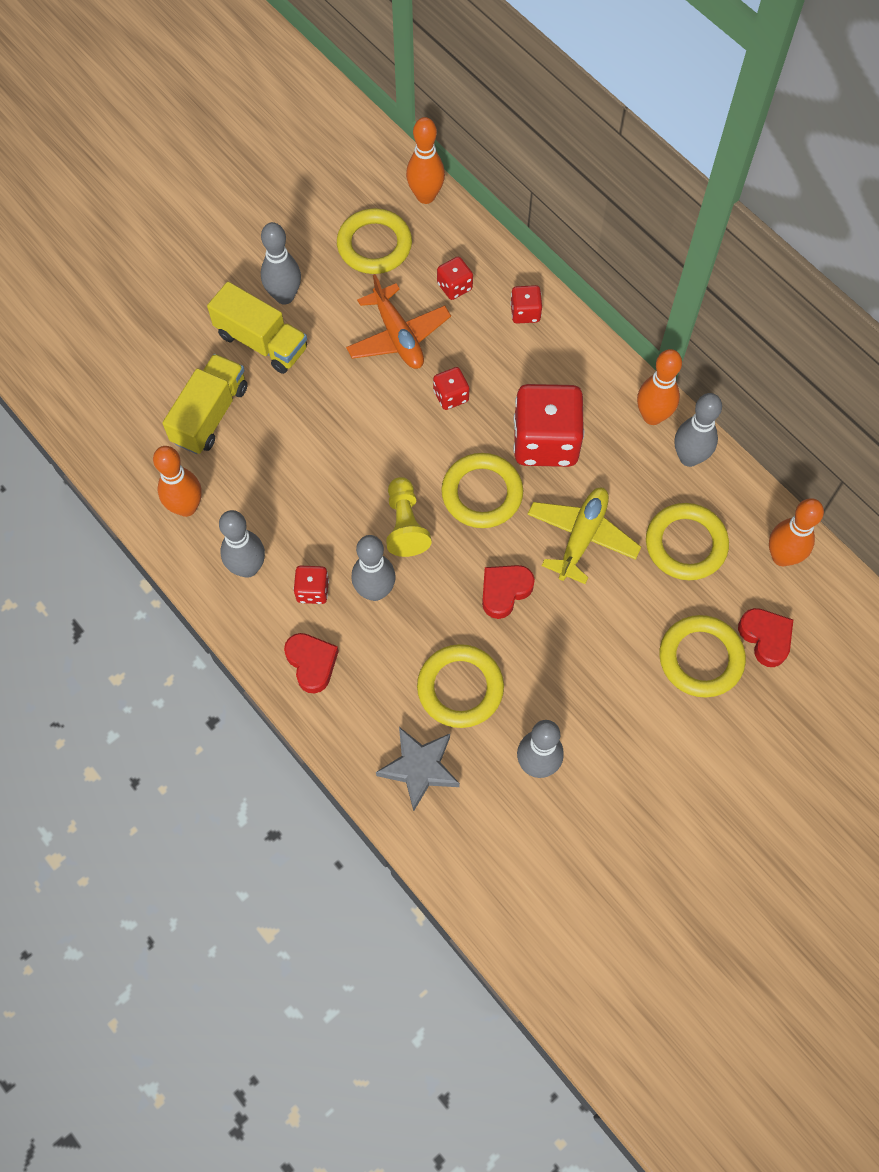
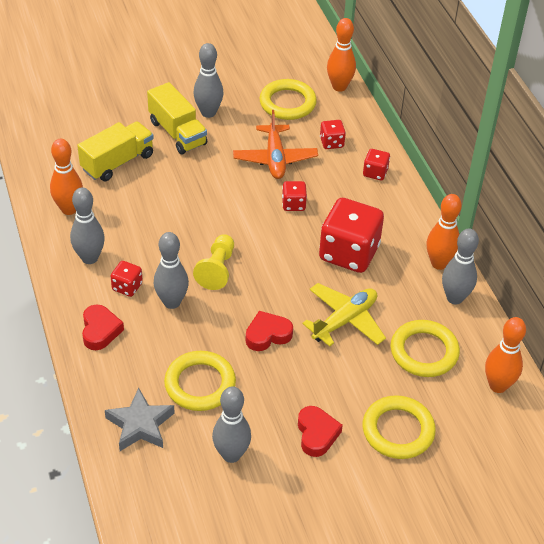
camera: 20 degrees right, 20 degrees down
yellow ring [441,453,523,528] -> none
red heart [738,608,793,667] -> red heart moved to [298,406,343,457]

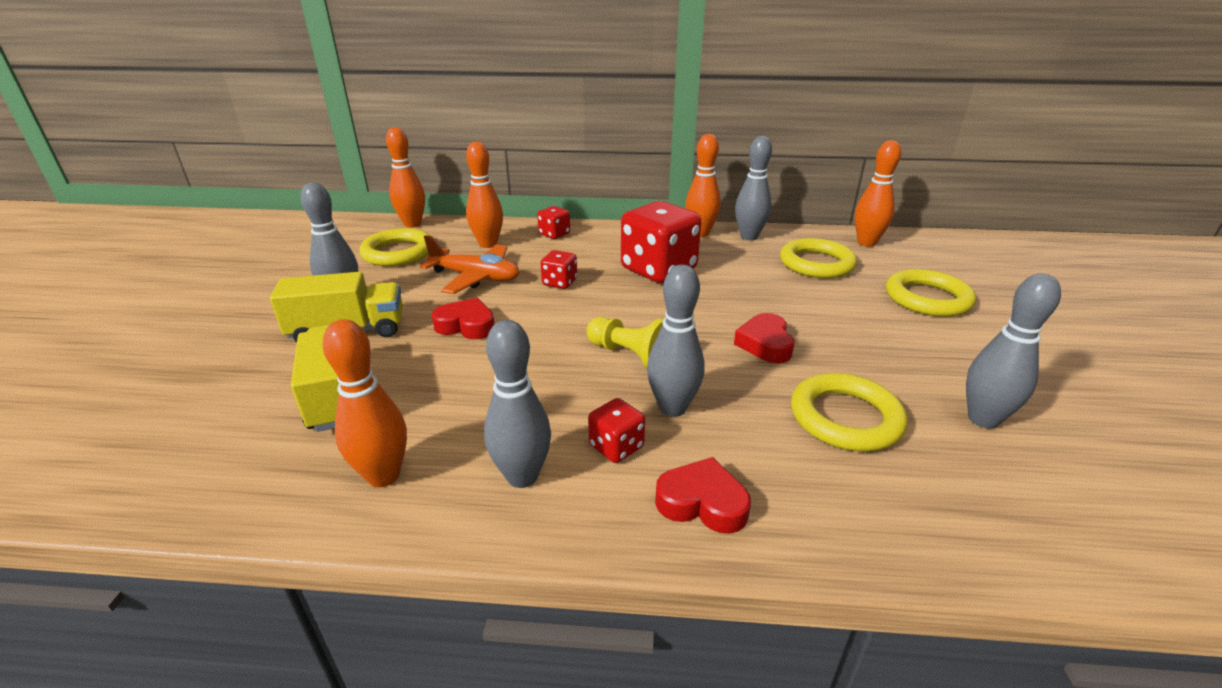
camera: 65 degrees left, 15 degrees down
grey star [105,388,175,451] -> none
red heart [298,406,343,457] -> red heart moved to [431,298,495,339]
yellow plane [302,283,386,347] -> none
red dice [320,120,346,149] -> orange bowling pin [466,141,503,248]

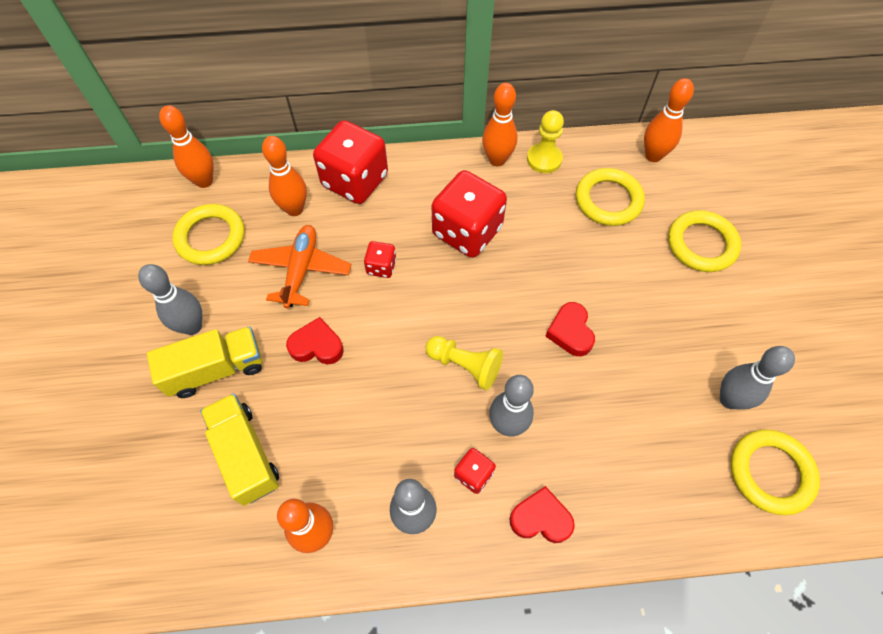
camera: 10 degrees left, 30 degrees up
orange plane [420,235,520,294] -> orange plane turned 90 degrees counterclockwise [248,225,352,308]
red dice [537,206,570,239] -> red dice [313,120,388,204], size x2.15
grey bowling pin [735,136,772,240] -> yellow pawn [527,110,564,173]
yellow ring [791,373,908,452] -> yellow ring moved to [731,430,820,515]

